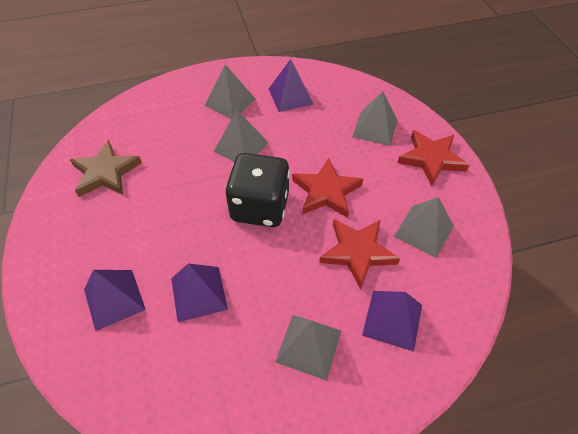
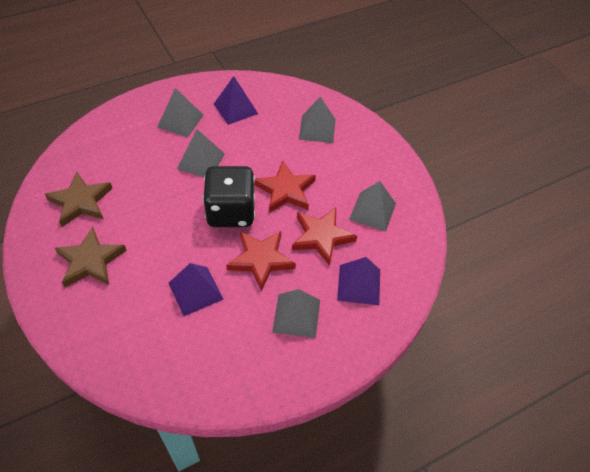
camera: 15 degrees left, 0 degrees up
purple pyramid [84,270,146,331] -> none
red star [397,130,469,186] -> red star moved to [226,231,296,291]
none -> brown star [55,227,127,287]

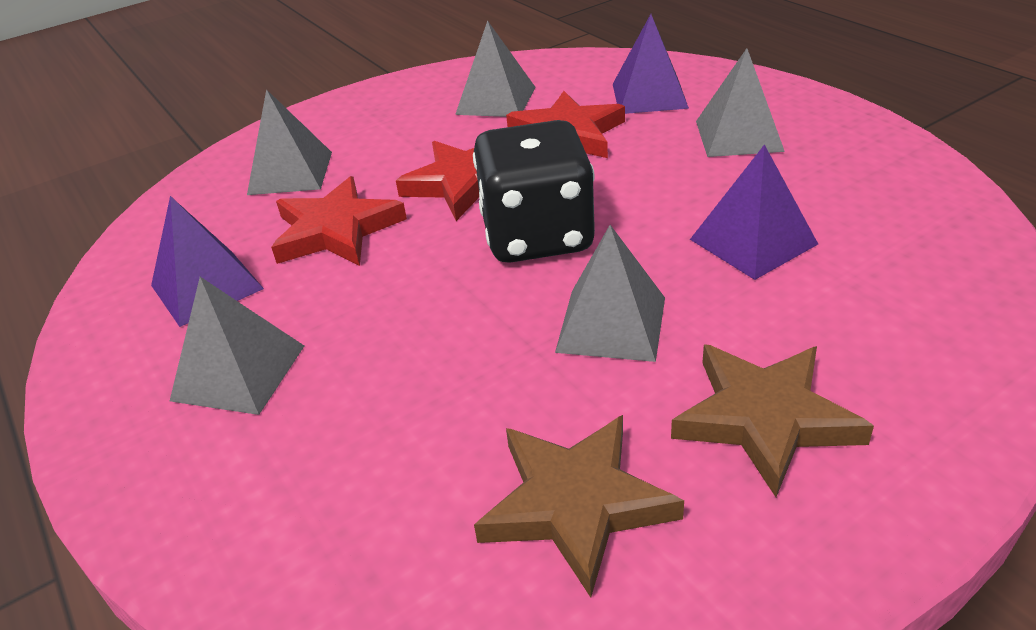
camera: 90 degrees left, 15 degrees down
grey pyramid [177,129,225,177] -> grey pyramid moved to [555,225,665,362]
red star [226,231,296,291] -> red star moved to [271,176,407,266]

